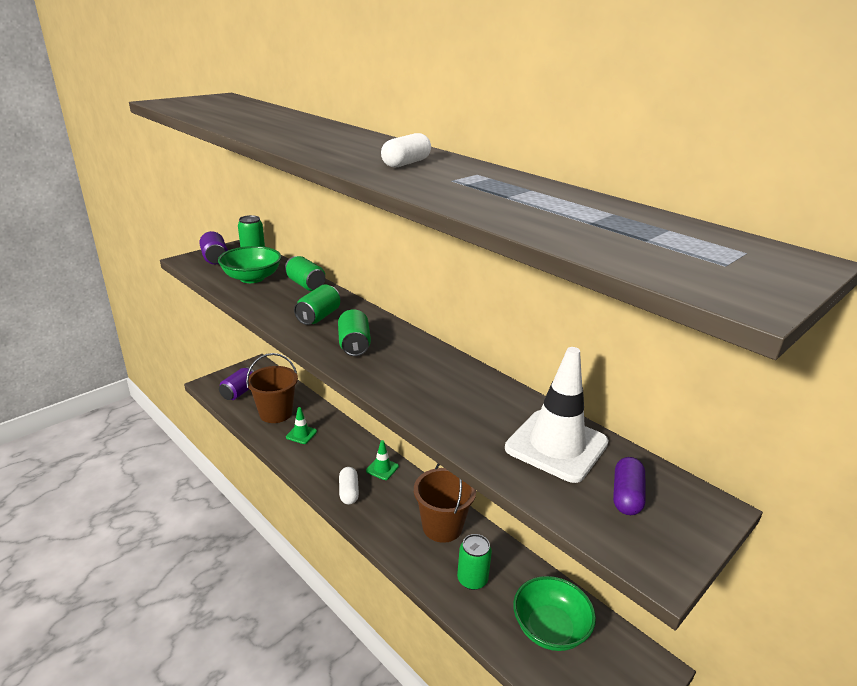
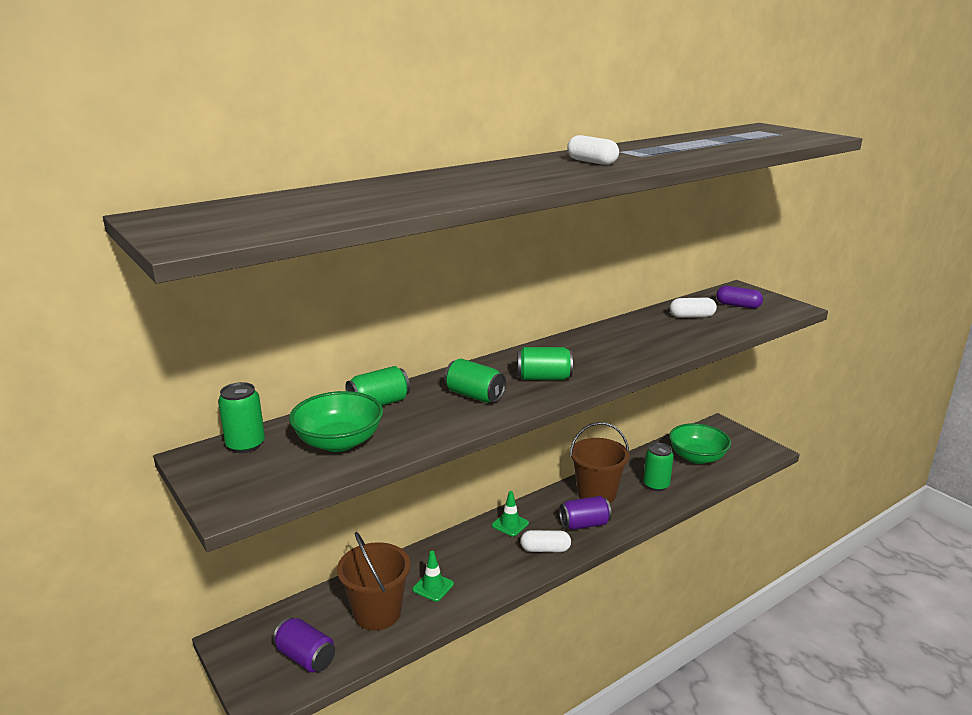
camera: 80 degrees left, 5 degrees down
purple can [199,231,228,265] -> purple can moved to [559,496,612,530]
white traffic cone [505,347,609,483] -> white capsule [670,298,717,318]

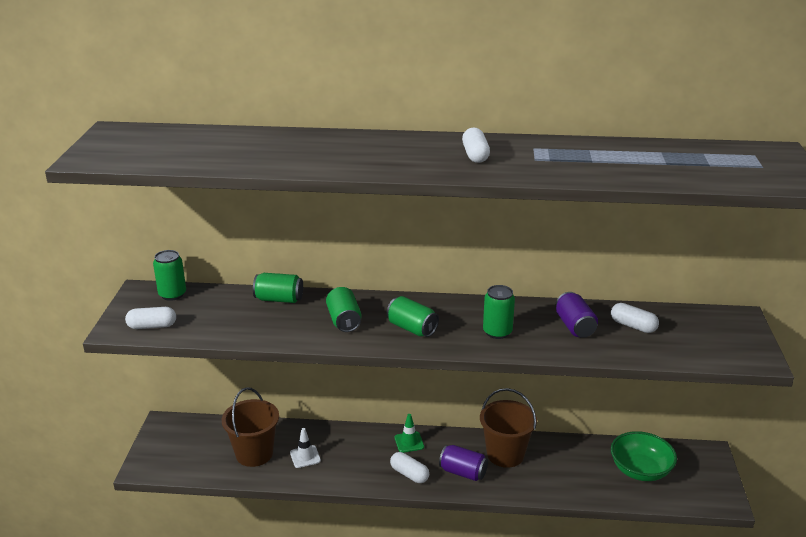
camera: 40 degrees right, 5 degrees up
purple can [273,617,335,673] -> purple can moved to [556,292,598,338]
green bowl [289,391,383,452] -> none
green traffic cone [412,551,454,602] -> white traffic cone [290,428,321,468]
green can [643,443,674,491] -> green can moved to [483,285,515,339]
purple capsule [716,286,763,309] -> none
none -> white capsule [125,307,176,329]

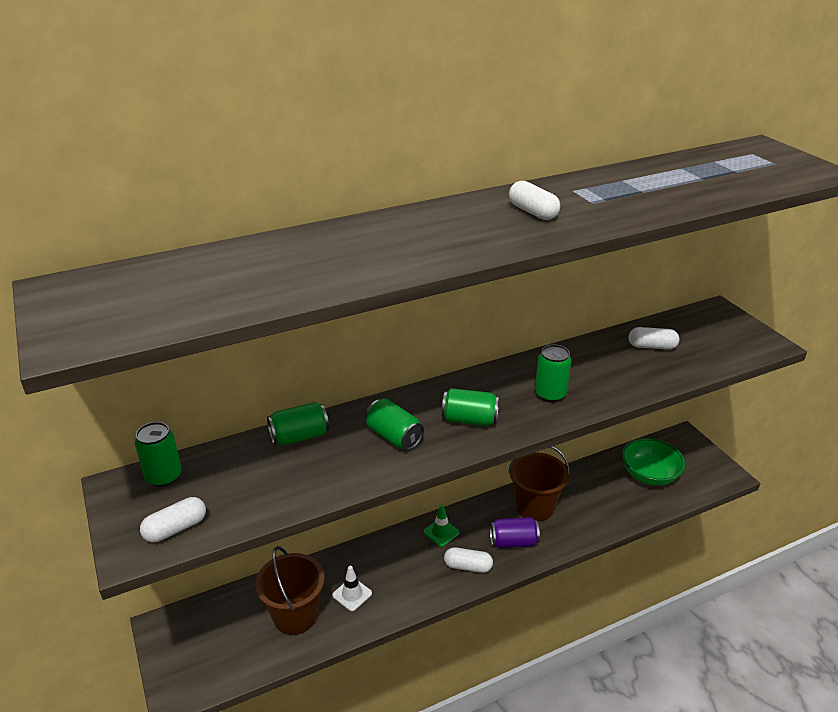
camera: 30 degrees left, 5 degrees up
purple can [556,292,598,338] -> none

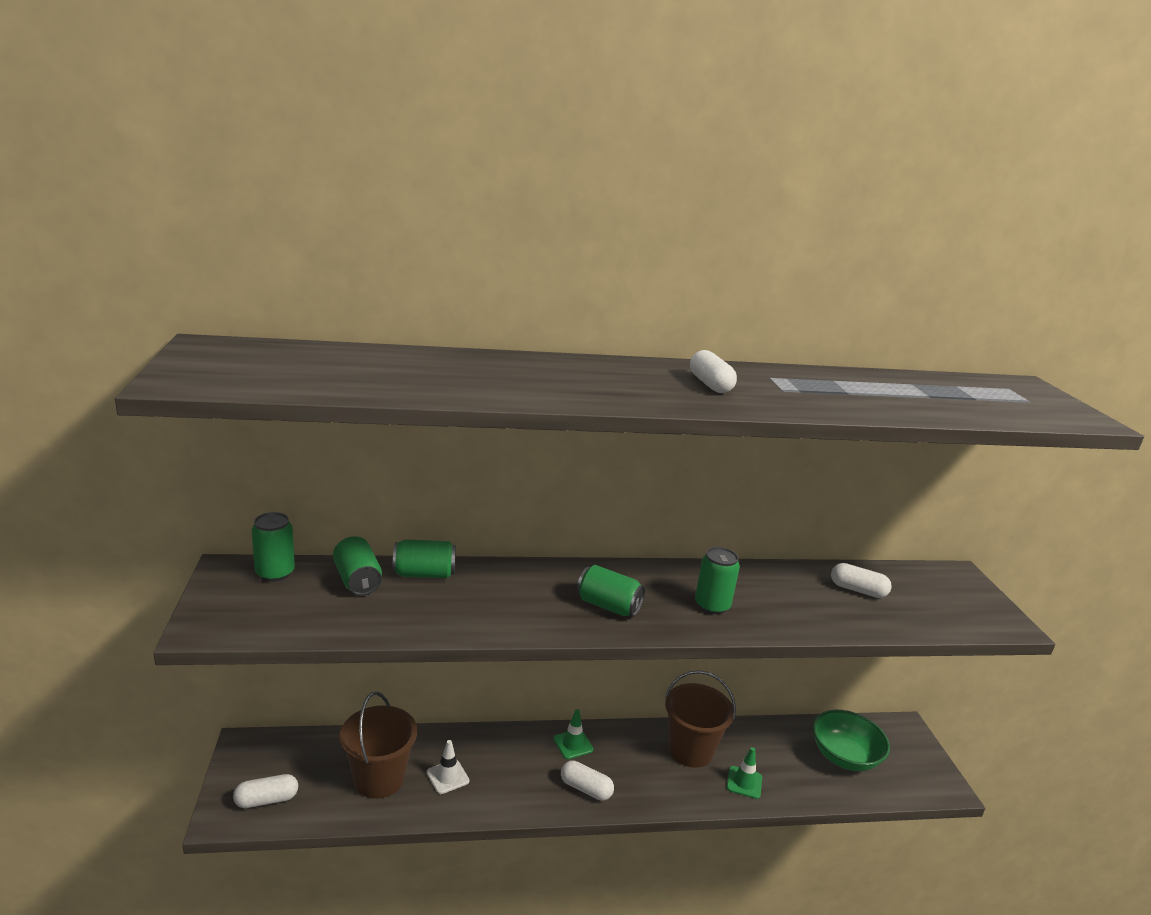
camera: 15 degrees right, 10 degrees down
white capsule [140,497,206,542] -> white capsule moved to [233,774,298,808]
green can [365,399,424,450] -> green can moved to [333,536,382,595]
purple can [490,517,540,548] -> none
none -> green traffic cone [727,747,762,799]

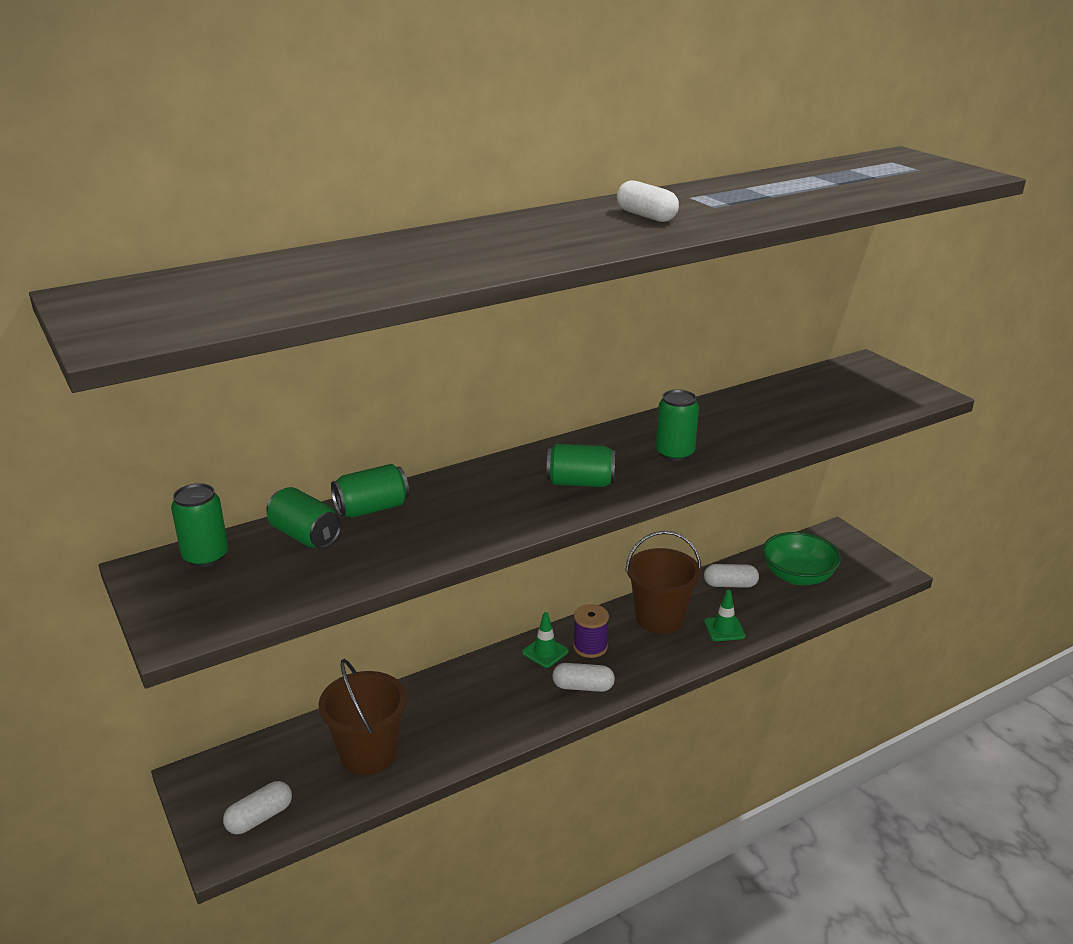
camera: 20 degrees left, 5 degrees up
white traffic cone [427,740,469,794] -> none
white capsule [831,563,892,598] -> white capsule moved to [704,564,759,588]
none -> purple spool [573,604,609,658]

